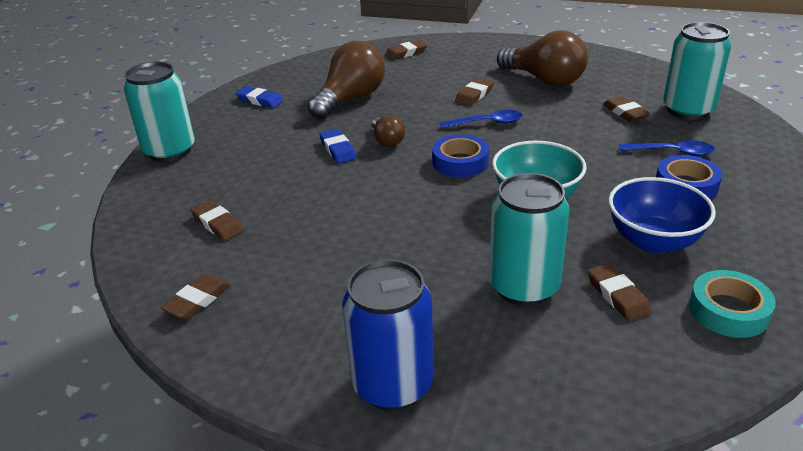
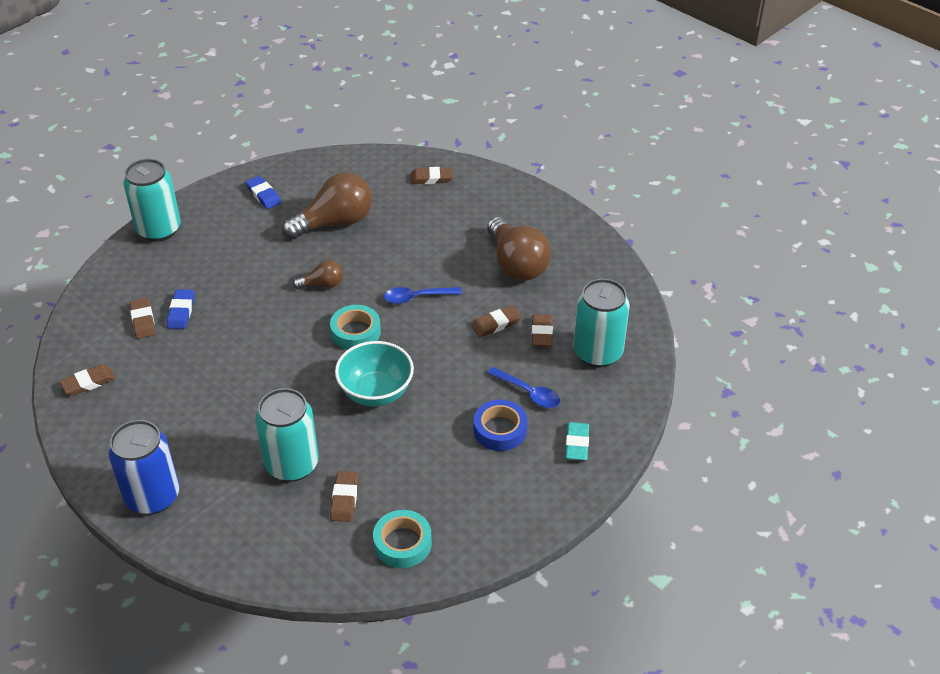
camera: 25 degrees right, 10 degrees up
blue eraser [320,129,357,163] -> blue eraser moved to [167,289,194,329]
brown light bulb [372,115,405,147] -> brown light bulb turned 105 degrees counterclockwise [293,260,343,289]
blue tape [432,135,489,178] -> turquoise tape [330,305,381,350]
blue spoon [440,110,523,129] -> blue spoon turned 150 degrees clockwise [384,287,462,304]
brown eraser [455,78,494,106] -> brown eraser moved to [471,305,522,338]
blue bowl [608,177,716,253] -> none
none -> turquoise eraser [565,422,589,460]

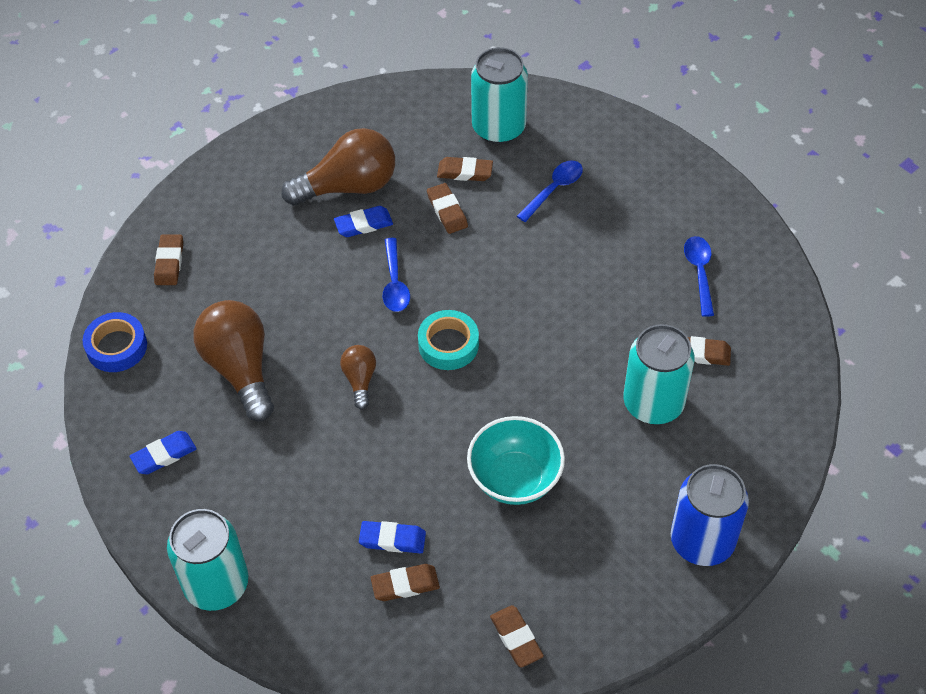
camera: 85 degrees left, 10 degrees up
turquoise bowl [335,341,414,407] -> turquoise bowl moved to [467,416,565,505]
turquoise tape [373,510,432,568] -> none
blue tape [473,400,527,451] -> blue tape moved to [83,312,147,372]
turquoise eraser [565,422,589,460] -> none
none -> blue eraser [334,206,393,237]
none -> blue spoon [684,236,714,317]

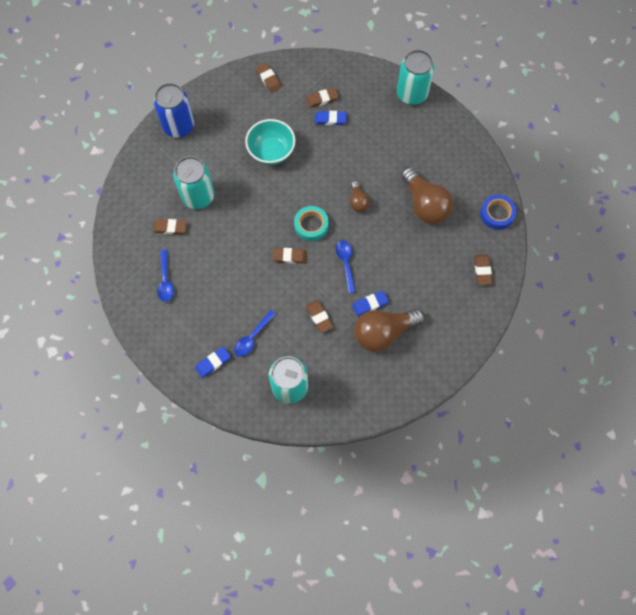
camera: 175 degrees right, 15 degrees up
blue eraser [130,431,197,474] -> blue eraser moved to [195,347,231,378]
brown eraser [437,157,493,181] -> brown eraser moved to [273,248,307,264]

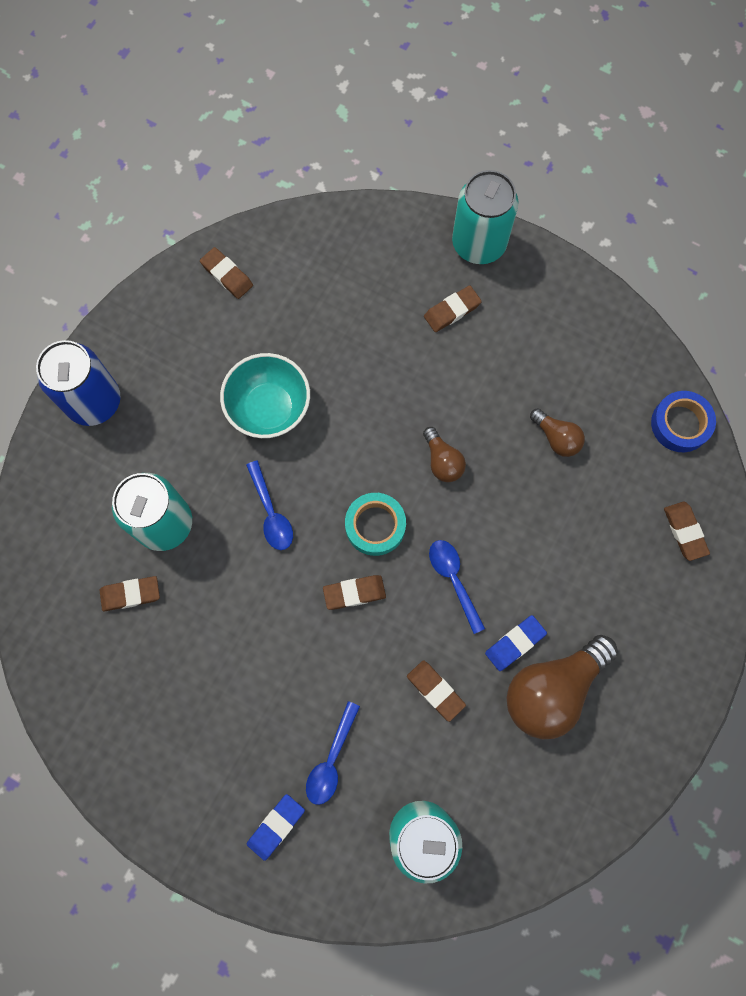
camera: 15 degrees left, 5 degrees up
blue spoon [157,250,174,302] -> blue spoon moved to [246,460,293,550]
brown eraser [306,88,339,108] -> brown eraser moved to [424,286,482,332]
blue eraser [315,111,347,125] -> none
brown light bulb [401,167,453,224] -> brown light bulb [530,408,585,457], size x0.51

